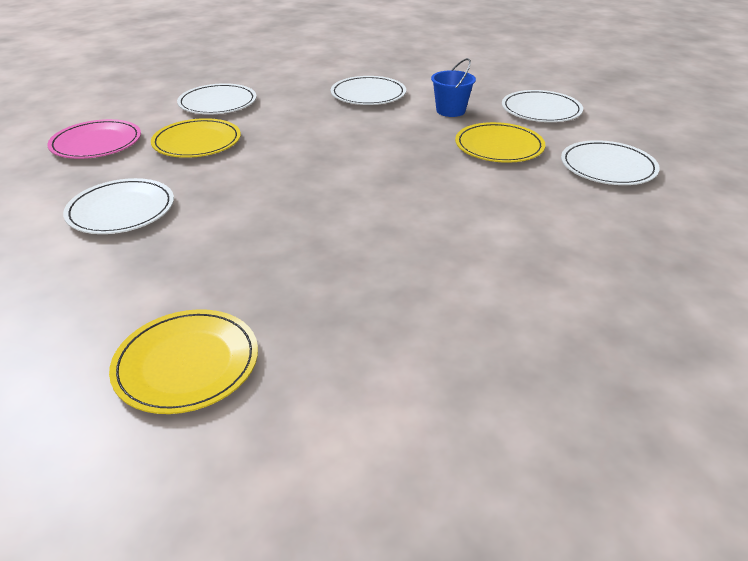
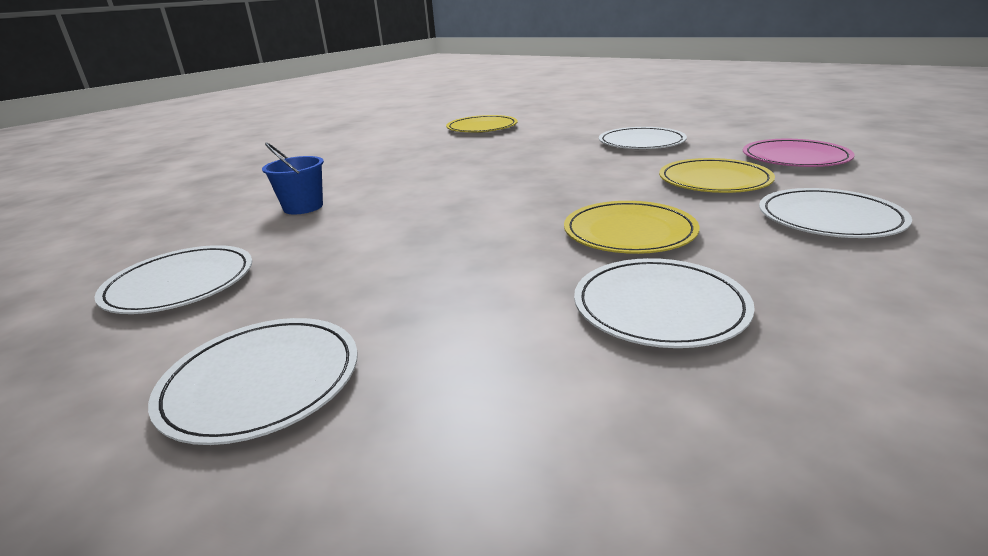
camera: 155 degrees right, 10 degrees down
blue bucket [431,58,476,117] -> blue bucket moved to [262,143,324,215]
yellow plate [455,122,545,163] -> yellow plate moved to [564,201,700,254]

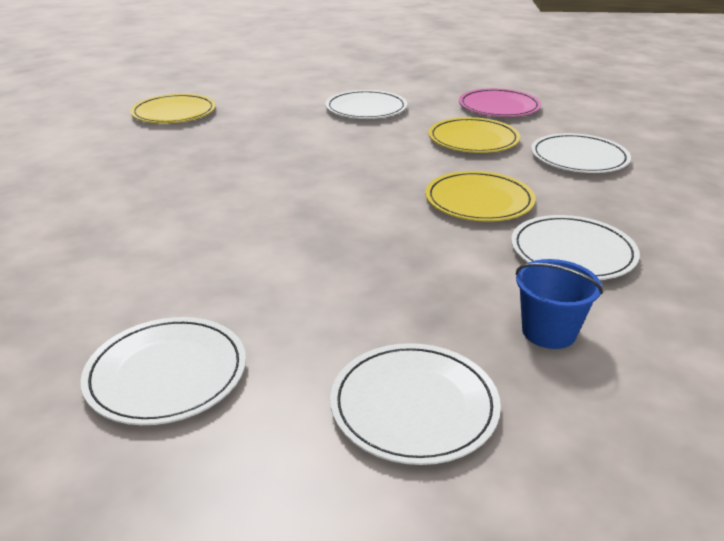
camera: 40 degrees left, 5 degrees up
blue bucket [262,143,324,215] -> blue bucket moved to [516,259,603,349]

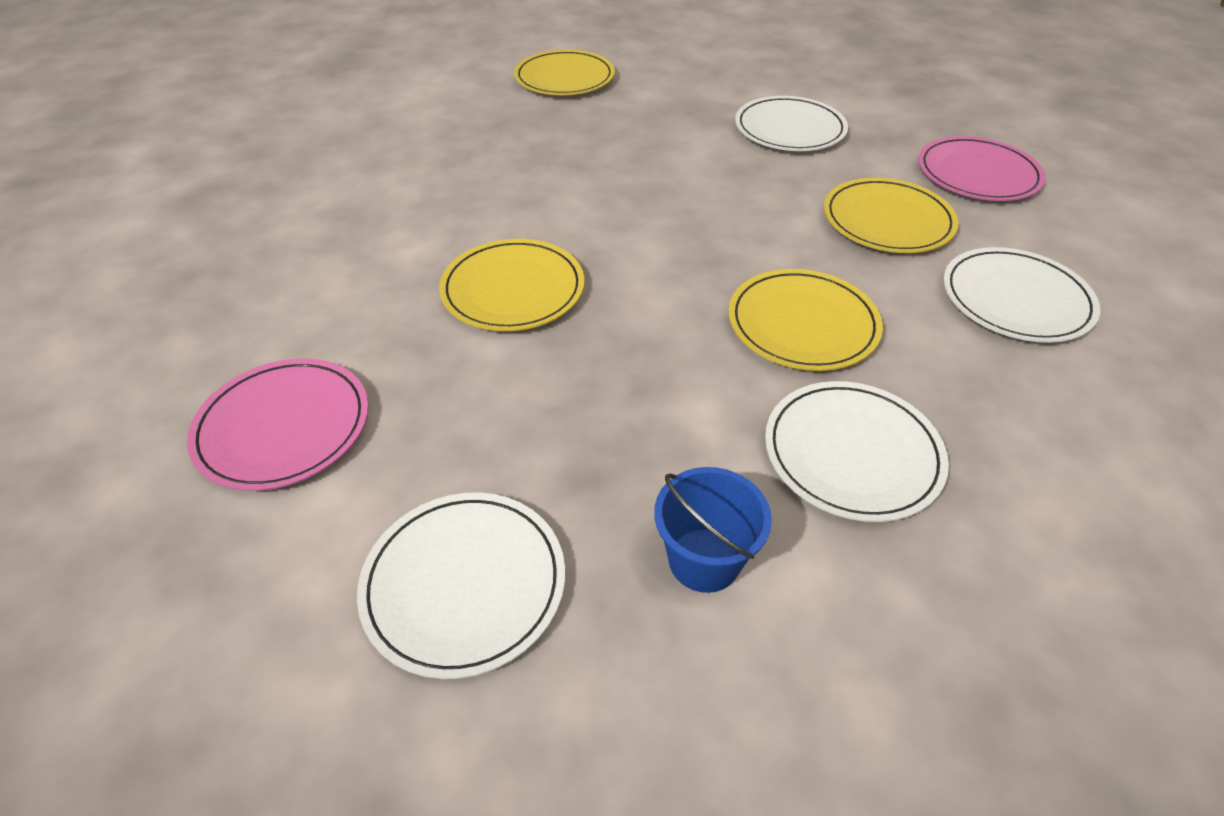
camera: 30 degrees right, 15 degrees up
white plate [81,317,246,425] -> pink plate [187,359,369,491]
none -> yellow plate [439,239,584,331]

